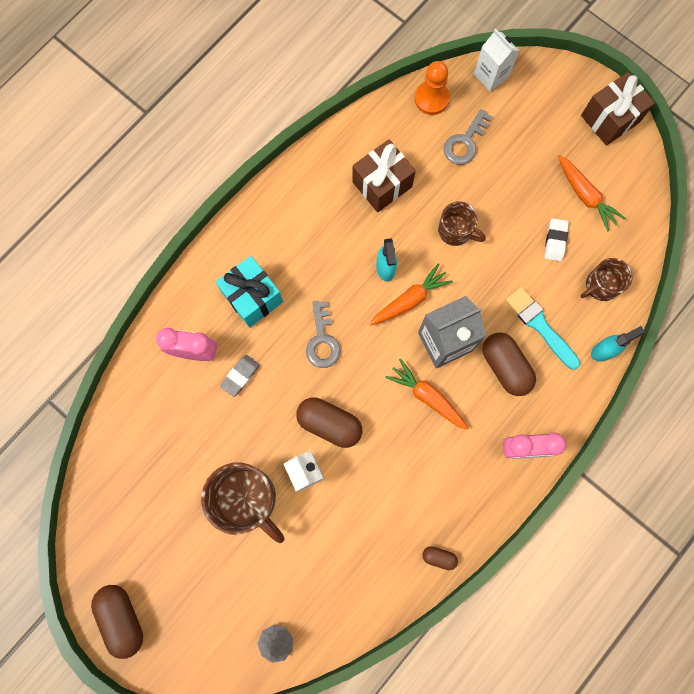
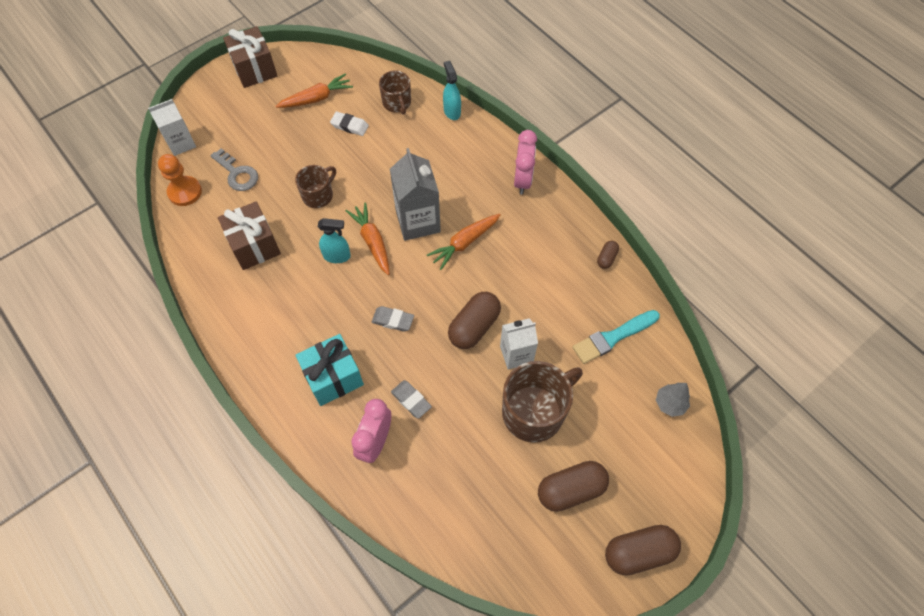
camera: 80 degrees left, 15 degrees down
grey key [306,301,341,368] -> grey eraser [372,306,414,332]
brown capsule [482,332,536,396] -> brown capsule moved to [538,461,609,512]
turquoise brush [505,287,580,370] -> turquoise brush moved to [572,310,660,364]

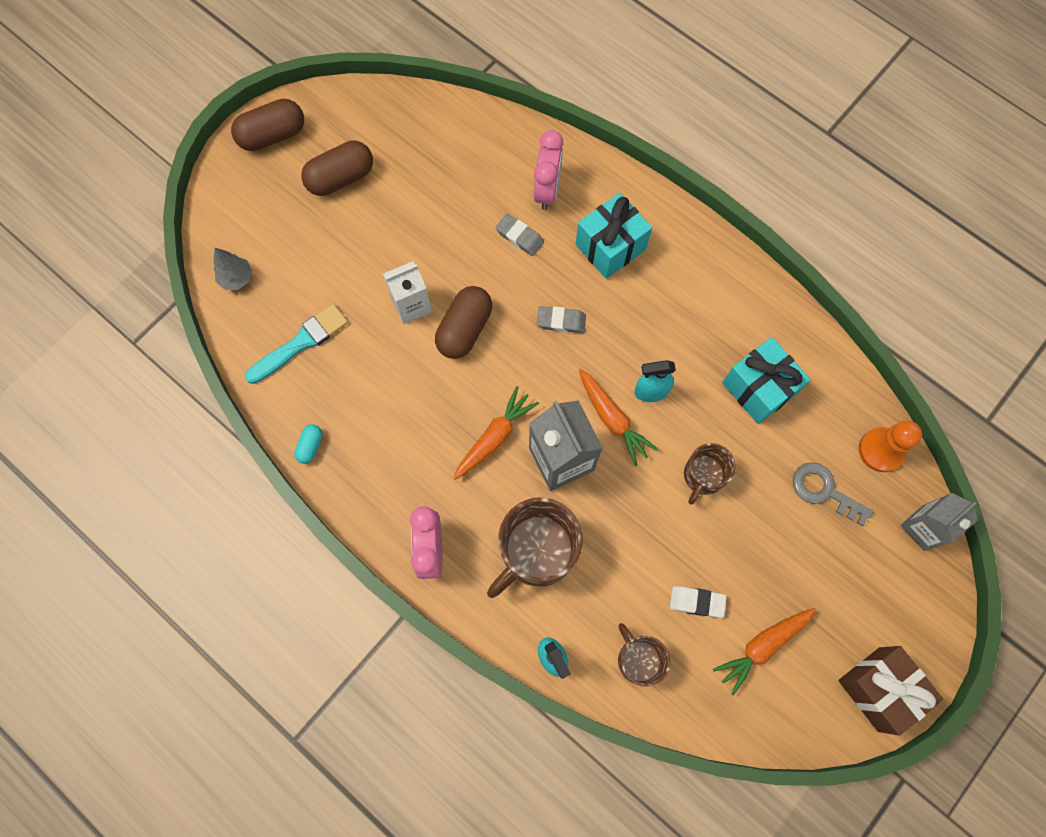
camera: 170 degrees right, 10 degrees up
white carton [148,99,196,156] -> grey carton [900,493,978,551]
brown gift [218,201,281,270] -> turquoise gift [722,337,811,424]
brown mug [502,361,583,443] -> brown mug moved to [487,498,583,598]
brown capsule [597,241,619,269] -> turquoise capsule [294,424,322,464]

